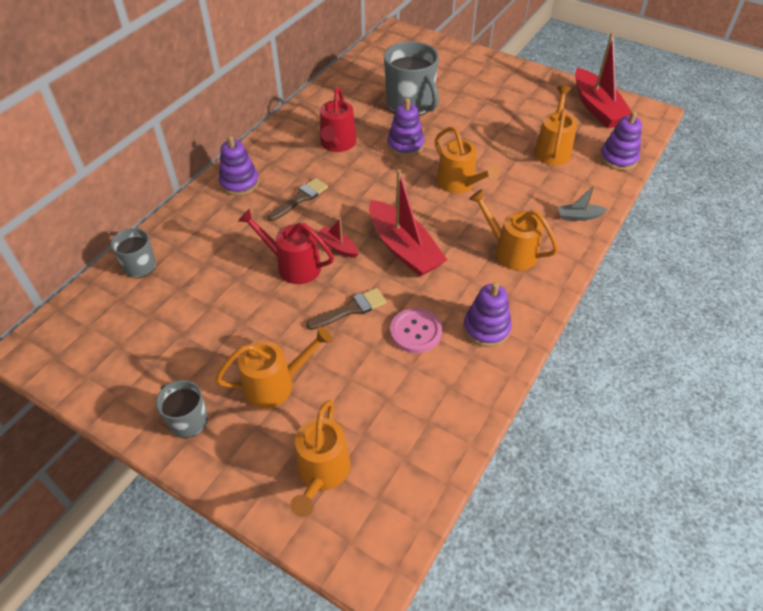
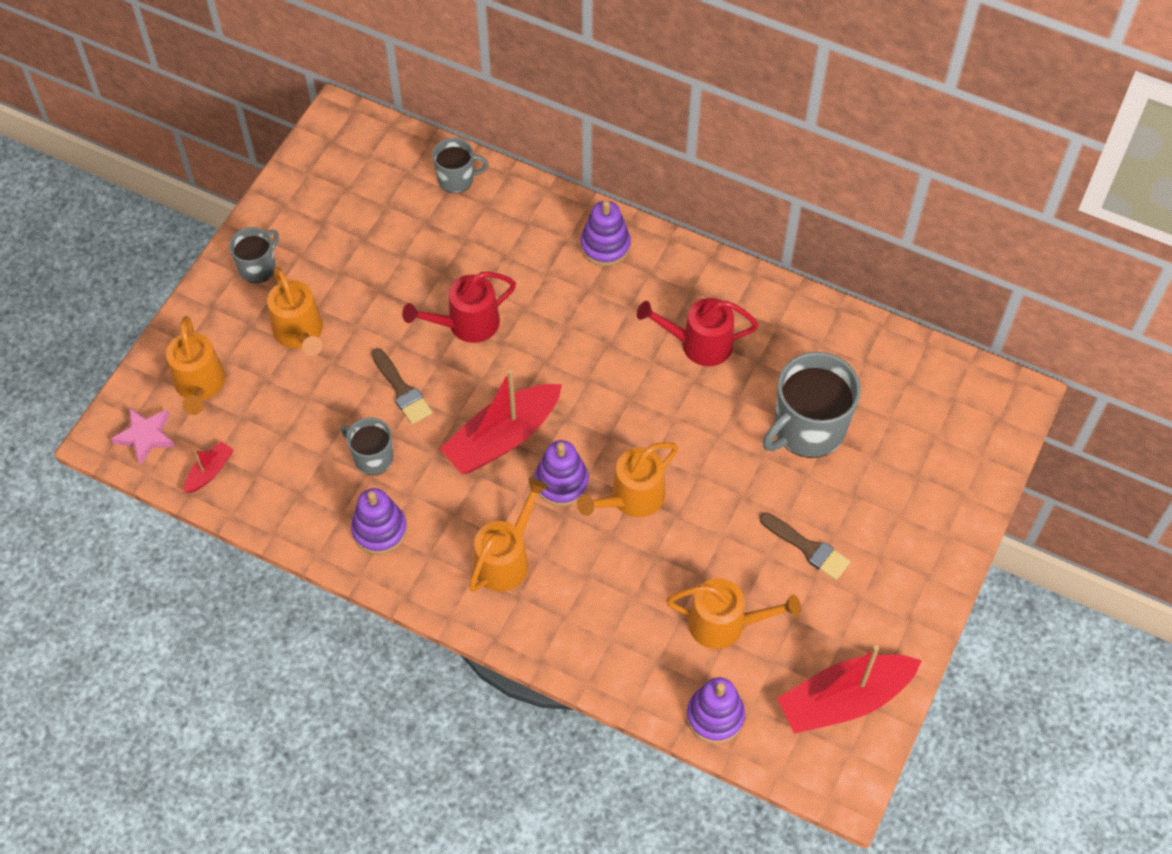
camera: 85 degrees right, 10 degrees up
red watering can [238,209,334,284] -> red watering can turned 135 degrees counterclockwise [402,272,516,343]
brown brush [267,178,328,221] -> brown brush moved to [760,513,850,580]
orange watering can [290,400,350,517] -> orange watering can turned 105 degrees counterclockwise [166,316,225,415]
red boat [317,218,359,258] -> red boat moved to [184,441,234,493]
purple stacking toy [387,98,424,157] -> purple stacking toy moved to [535,440,589,506]
pink button [390,308,442,353] -> grey mug [341,417,393,475]
grey boat [558,185,608,221] -> none
none -> pink star [111,407,175,465]

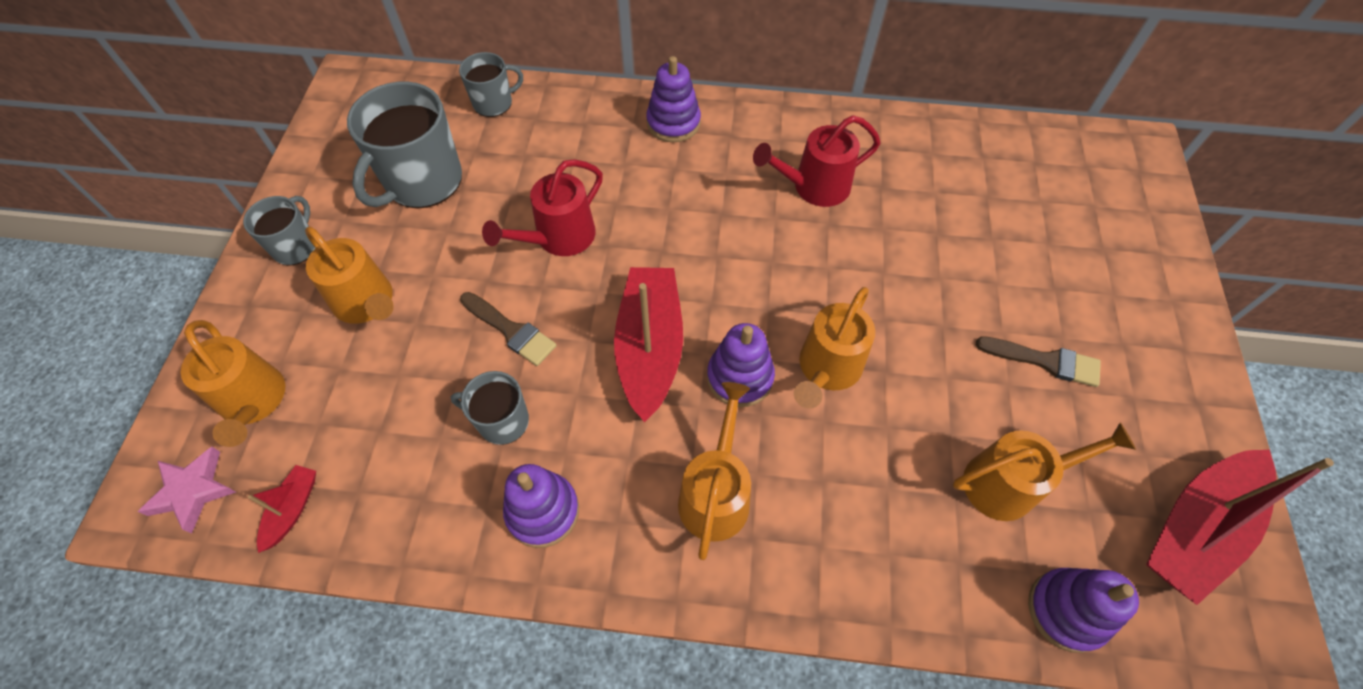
camera: 20 degrees left, 0 degrees up
red boat [440,369,562,474] -> red boat turned 150 degrees clockwise [614,267,683,422]
grey mug [763,352,861,458] -> grey mug moved to [347,81,462,209]

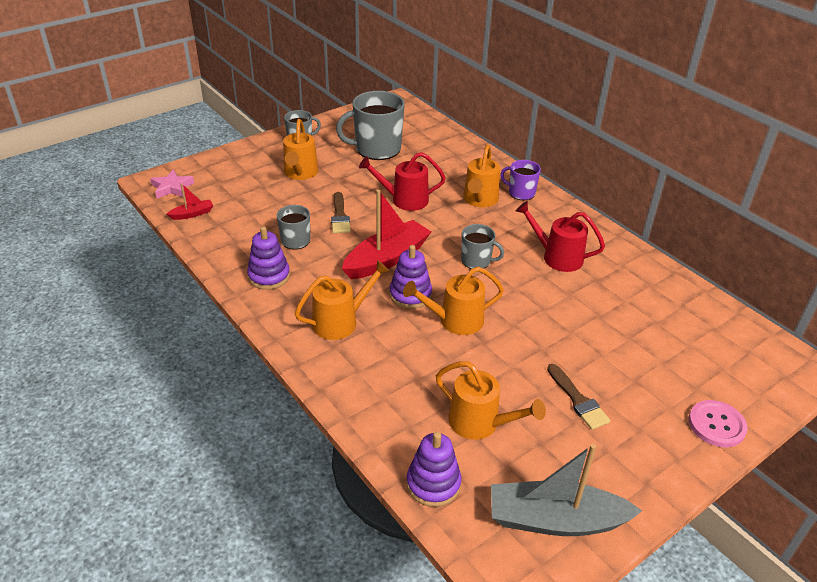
camera: 45 degrees right, 20 degrees down
orange watering can [181,320,285,447] -> orange watering can moved to [463,145,500,207]
grey mug [459,52,523,117] -> grey mug moved to [461,224,504,269]
purple stacking toy [646,56,701,142] -> purple mug [500,160,541,200]
red boat [1146,450,1334,605] -> grey boat [491,444,642,536]
none -> pink button [689,400,748,447]

